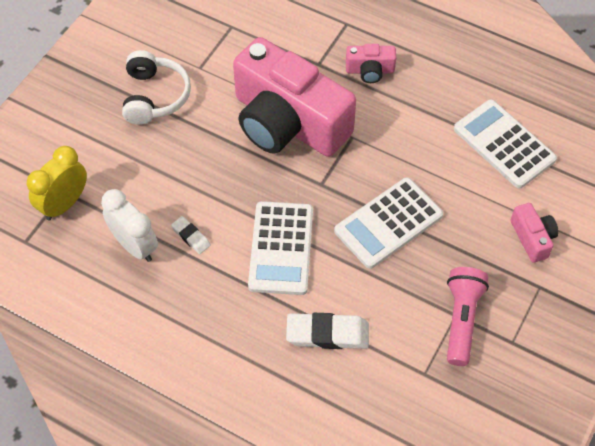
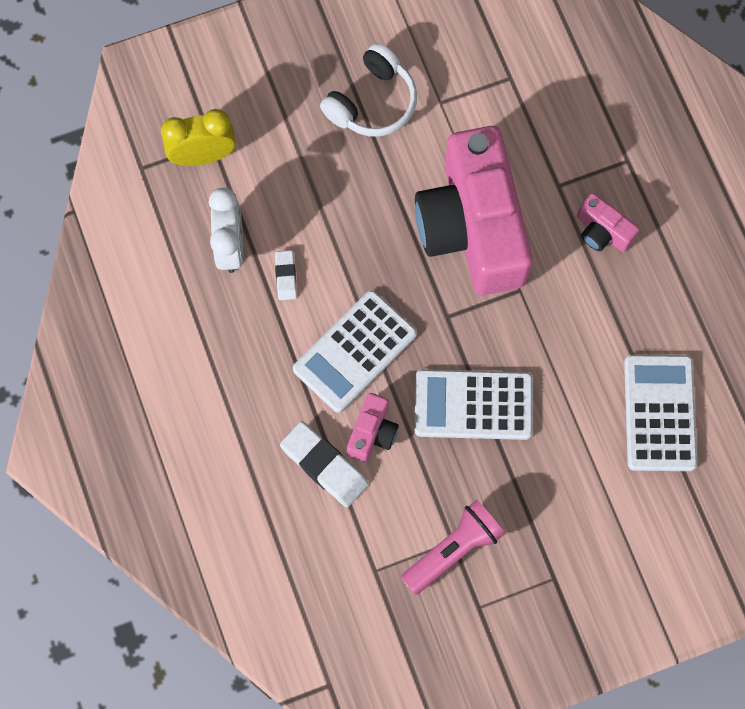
camera: 40 degrees right, 15 degrees up
pink camera [511,203,559,263] -> pink camera moved to [347,393,399,462]

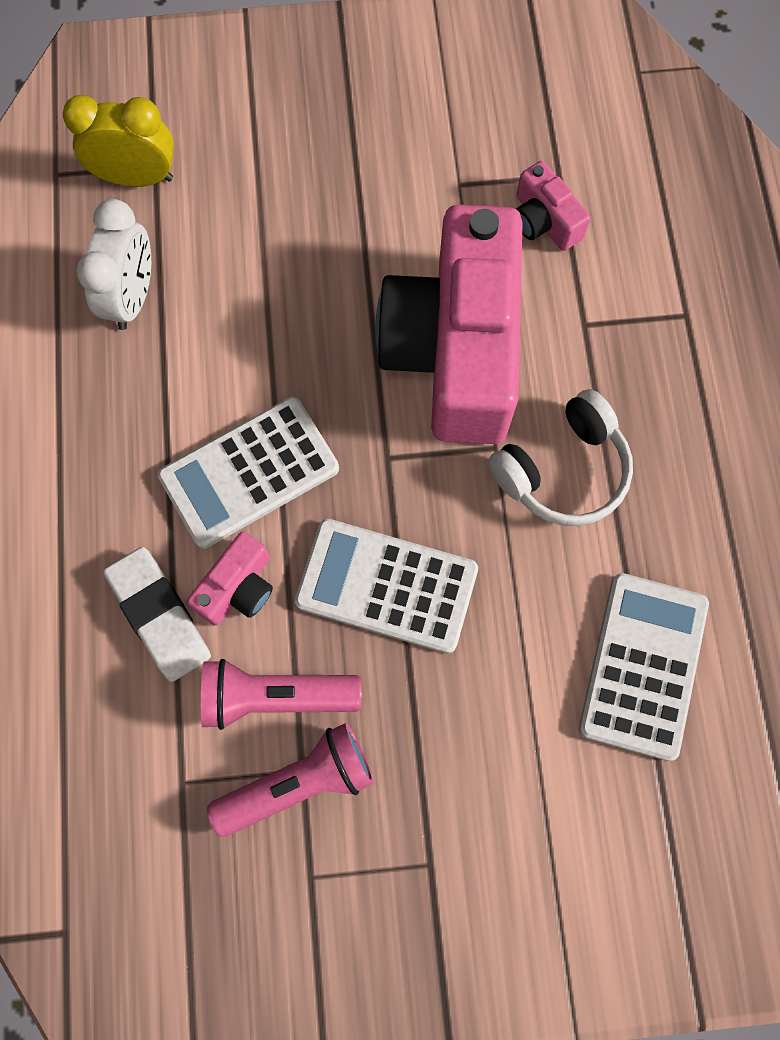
camera: 15 degrees right, 0 degrees up
white eraser [275,250,297,300] -> none
white headphones [320,43,417,137] -> white headphones moved to [488,389,633,526]
pink camera [577,193,640,252] -> pink camera moved to [516,161,591,251]
none -> pink flashlight [201,659,362,730]

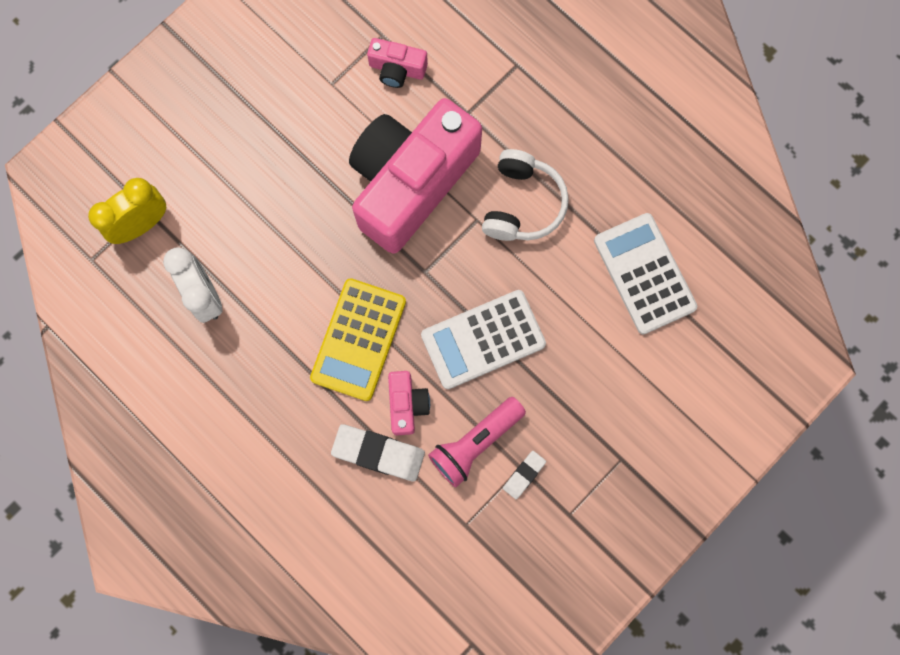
camera: 40 degrees left, 5 degrees up
white calculator [158,397,339,549] -> yellow calculator [310,278,406,401]
pink flashlight [207,723,373,837] -> white eraser [503,451,546,499]
pink camera [375,205,523,444] -> pink camera turned 75 degrees clockwise [349,98,482,254]

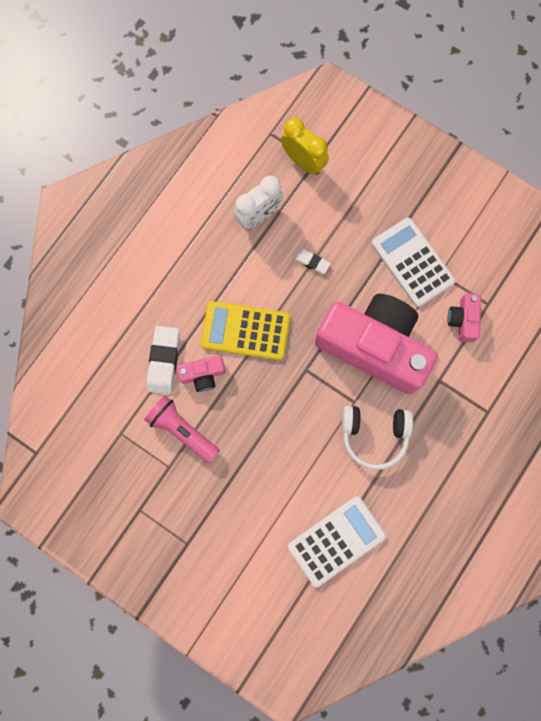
camera: 80 degrees right, 0 degrees up
white calculator [421,290,546,389] -> white calculator moved to [371,218,456,307]
white eraser [503,451,546,499] -> white eraser moved to [294,249,331,274]

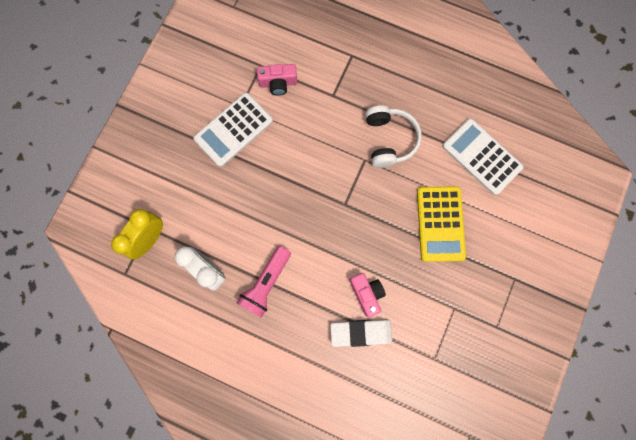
camera: 100 degrees left, 0 degrees up
pink flashlight [144,395,220,464] -> pink flashlight moved to [237,246,291,318]
yellow calculator [201,301,290,360] -> yellow calculator moved to [417,186,466,262]
white eraser [294,249,331,274] -> none
pink camera [315,294,438,395] -> none

